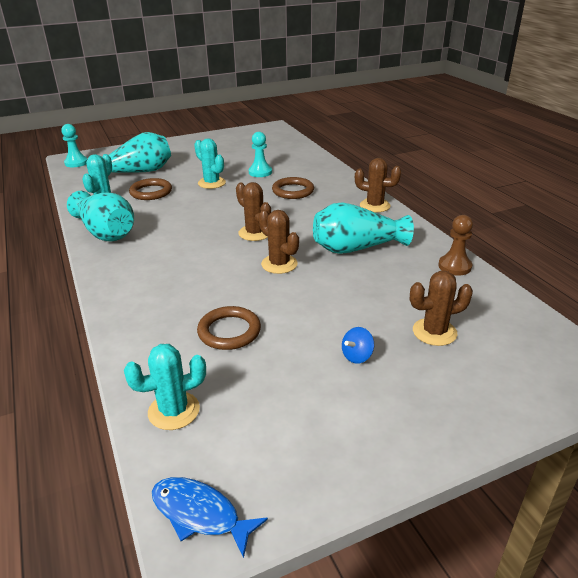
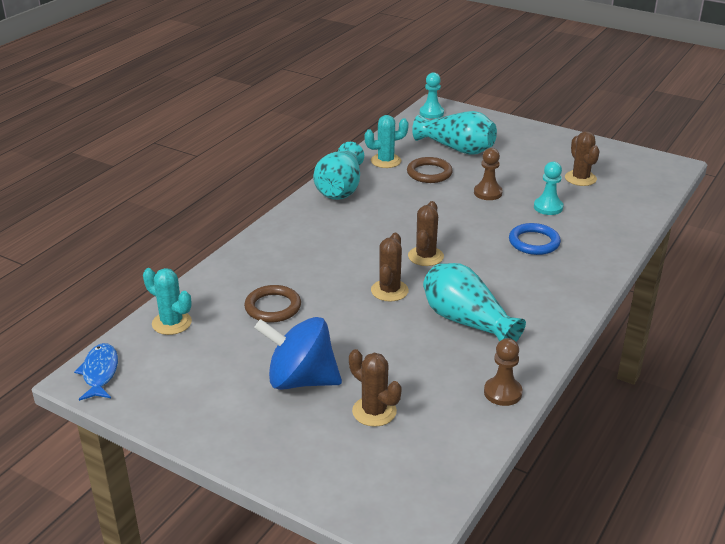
camera: 55 degrees right, 0 degrees up
turquoise cactus [194,138,226,189] -> brown pawn [474,148,503,200]
brown ring [272,177,314,199] -> blue ring [509,223,561,255]
blue spinning top [342,327,374,364] -> blue spinning top [254,317,342,390], size x2.49
brown cactus [355,158,401,212] -> brown cactus moved to [565,131,600,186]

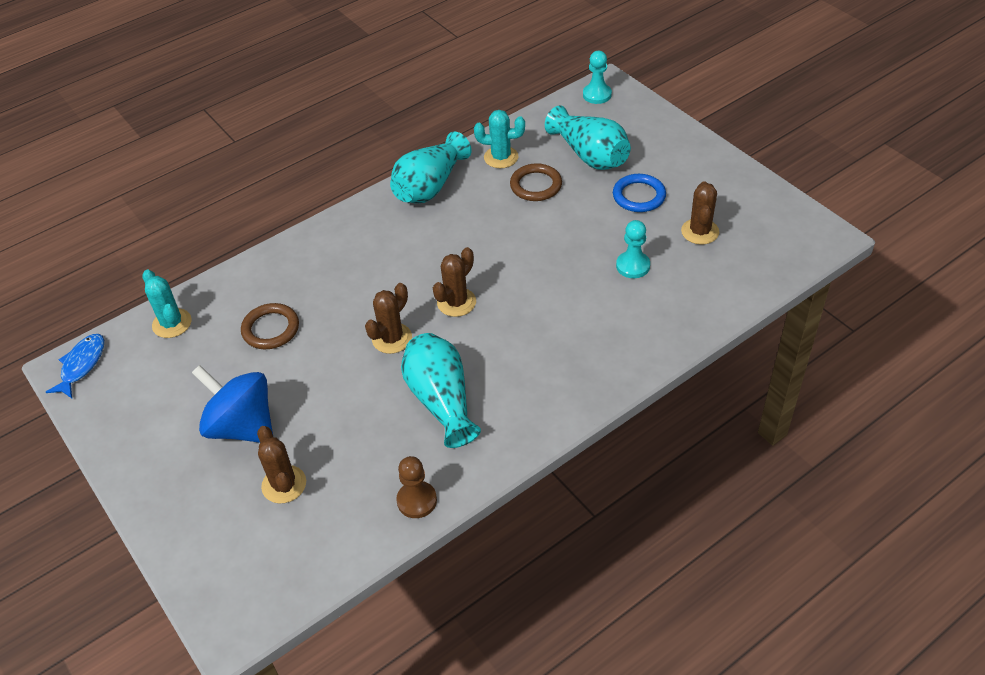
camera: 25 degrees right, 15 degrees up
brown pawn [474,148,503,200] -> none
blue ring [509,223,561,255] -> blue ring moved to [613,174,666,212]

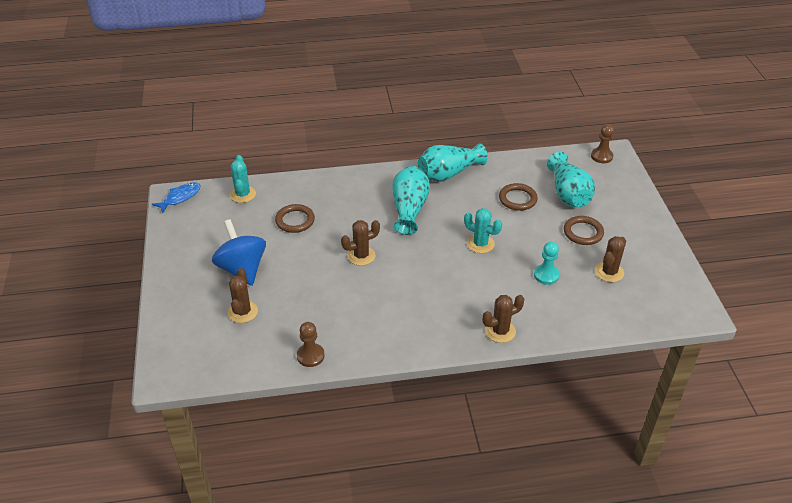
camera: 25 degrees right, 5 degrees down
turquoise vase [401,333,481,448] -> turquoise vase moved to [392,166,430,235]
brown cactus [433,247,476,317] -> brown cactus moved to [482,295,524,343]
turquoise cactus [474,110,525,168] -> turquoise cactus moved to [464,208,502,253]
turquoise pawn [583,51,612,104] -> brown pawn [591,124,614,163]
blue ring [613,174,666,212] -> brown ring [564,216,604,245]

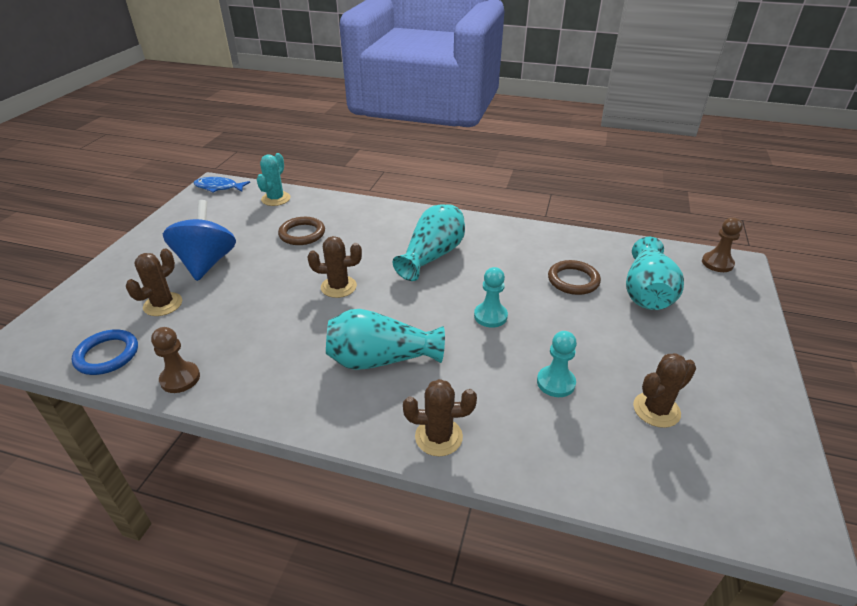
camera: 25 degrees right, 5 degrees down
blue fish [152,182,201,213] -> blue fish turned 150 degrees counterclockwise [193,177,250,193]
turquoise vase [418,143,488,182] -> turquoise vase moved to [326,309,445,370]
turquoise cactus [464,208,502,253] -> turquoise pawn [474,267,508,328]
brown ring [564,216,604,245] -> none
none -> blue ring [72,330,138,375]

